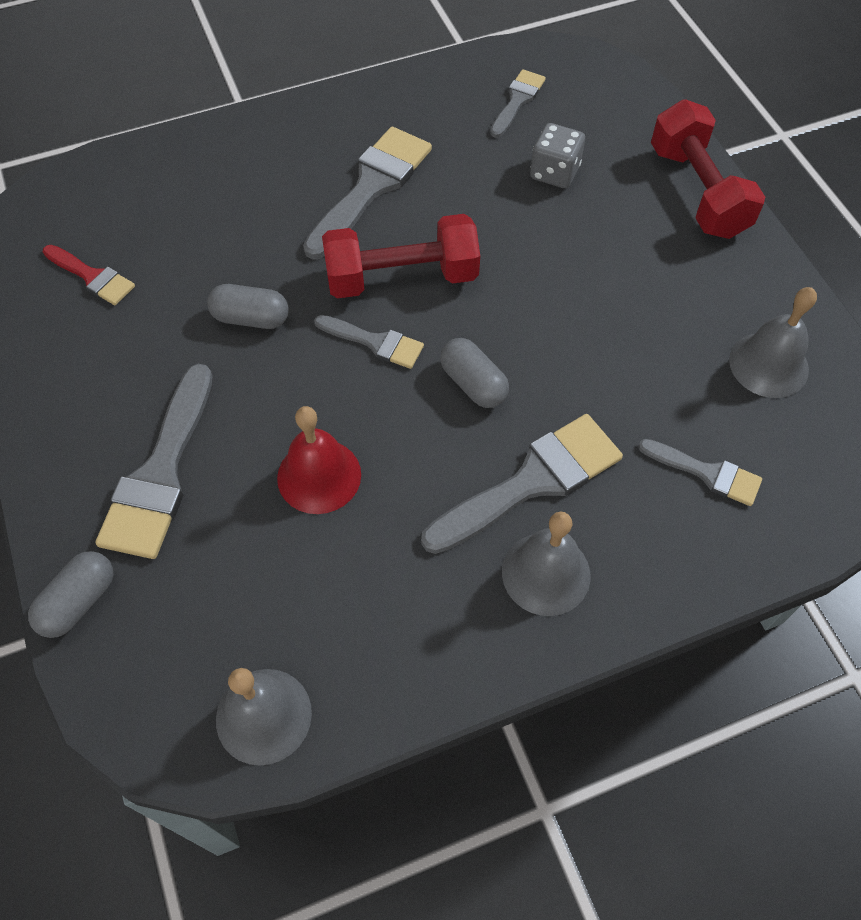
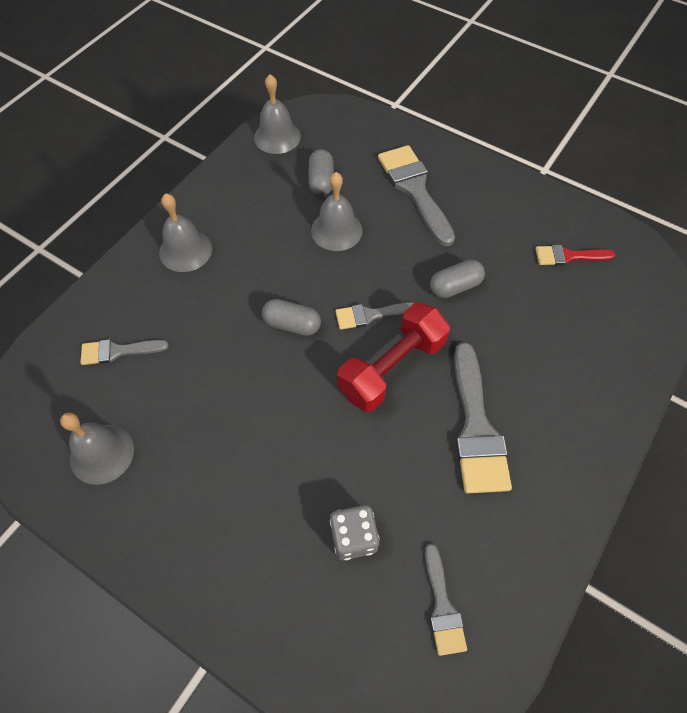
camera: 145 degrees right, 0 degrees up
grey capsule [28,551,113,638] -> grey capsule moved to [308,149,334,196]
red bell [277,406,361,514] -> grey bell [311,172,363,251]
grey brush [421,414,623,554] -> none
red dumbbell [651,99,765,239] -> none

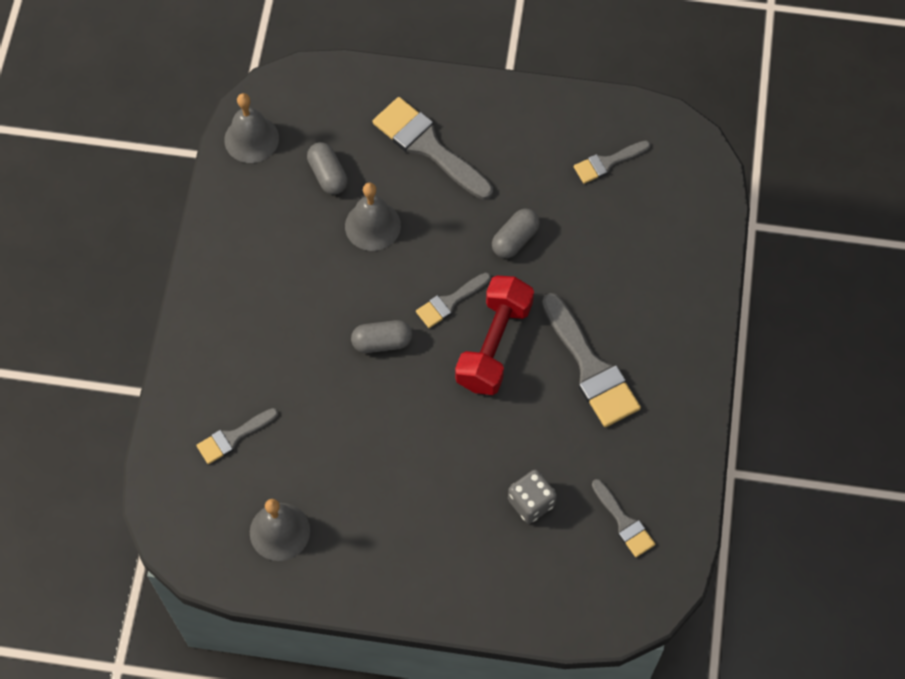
camera: 25 degrees left, 5 degrees up
grey bell [159,193,212,272] -> none
red brush [535,245,615,266] -> grey brush [574,141,651,184]

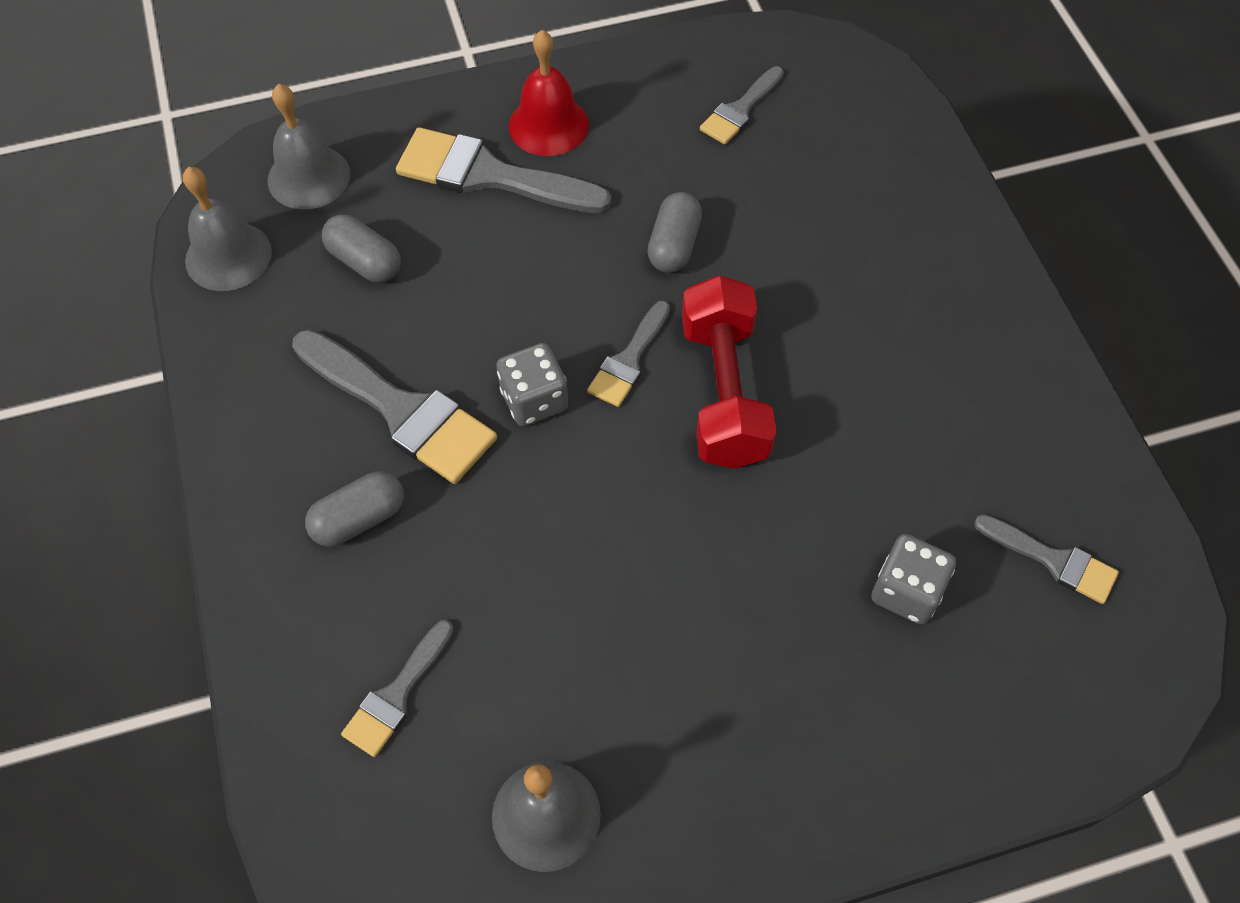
camera: 25 degrees left, 5 degrees down
grey bell [345,182,401,251] -> grey bell moved to [267,84,350,210]
grey capsule [351,320,412,353] -> grey capsule moved to [305,471,404,547]
grey brush [542,293,641,427] -> grey brush moved to [292,329,497,484]
none -> grey dice [496,343,568,426]
none -> red bell [509,30,589,156]

